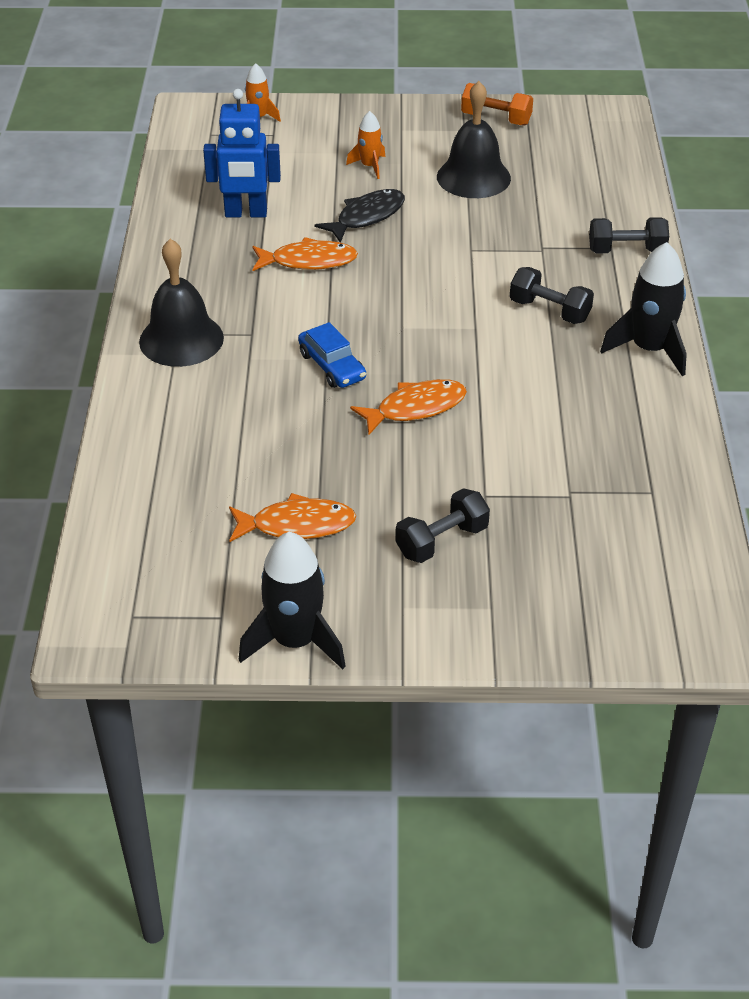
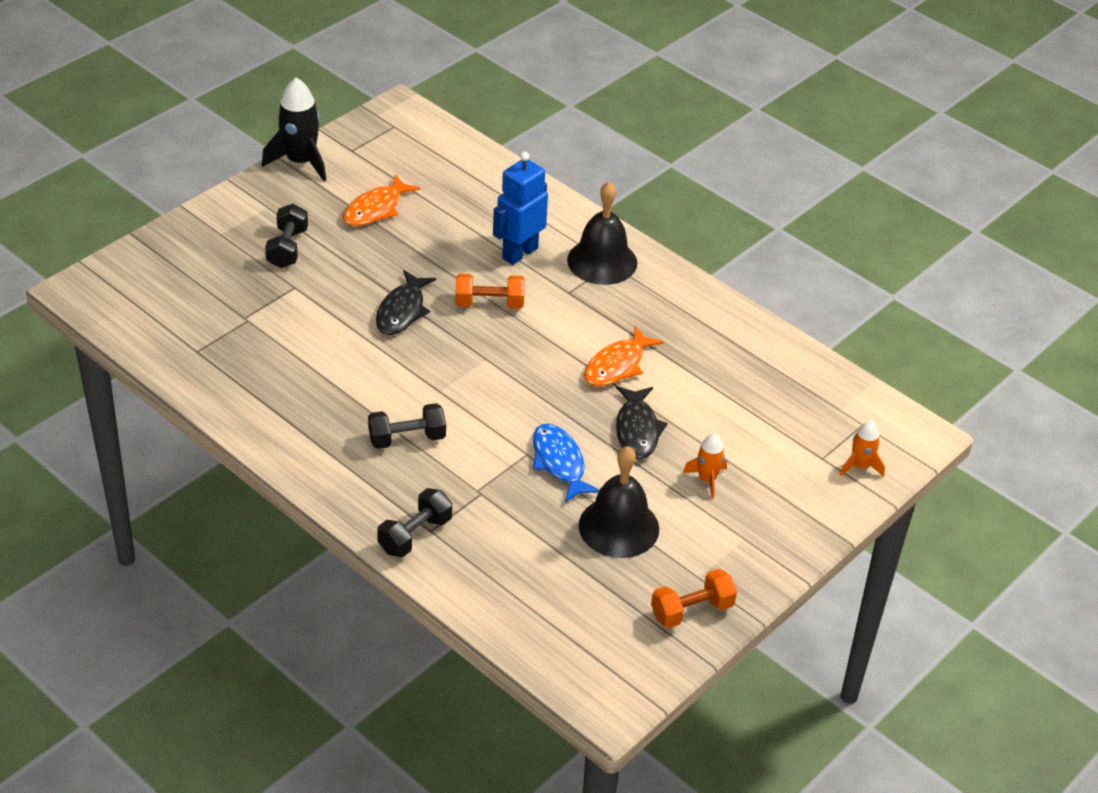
camera: 130 degrees right, 0 degrees up
blue robot [203,89,281,218] -> blue robot moved to [493,151,548,265]
blue car [298,322,366,388] -> orange dumbbell [455,274,525,309]
orange fish [350,379,467,435] -> black fish [376,270,436,335]
black rocket [600,242,687,376] -> none
none -> blue fish [533,424,600,502]

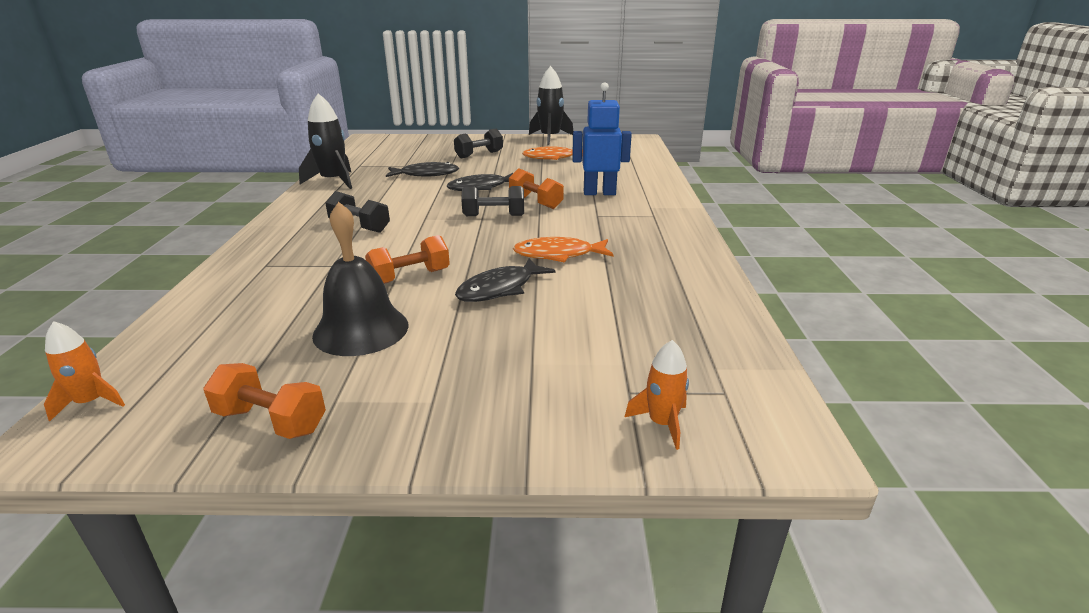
camera: 50 degrees right, 15 degrees down
black dumbbell [377,488,452,557] -> black dumbbell moved to [461,186,524,216]
blue fish [533,424,600,502] -> orange dumbbell [365,235,450,284]
black bell [567,181,637,285] -> none
orange rocket [683,433,727,498] -> orange rocket moved to [44,321,125,422]
none -> black rocket [299,93,352,189]
none -> black fish [386,162,459,177]

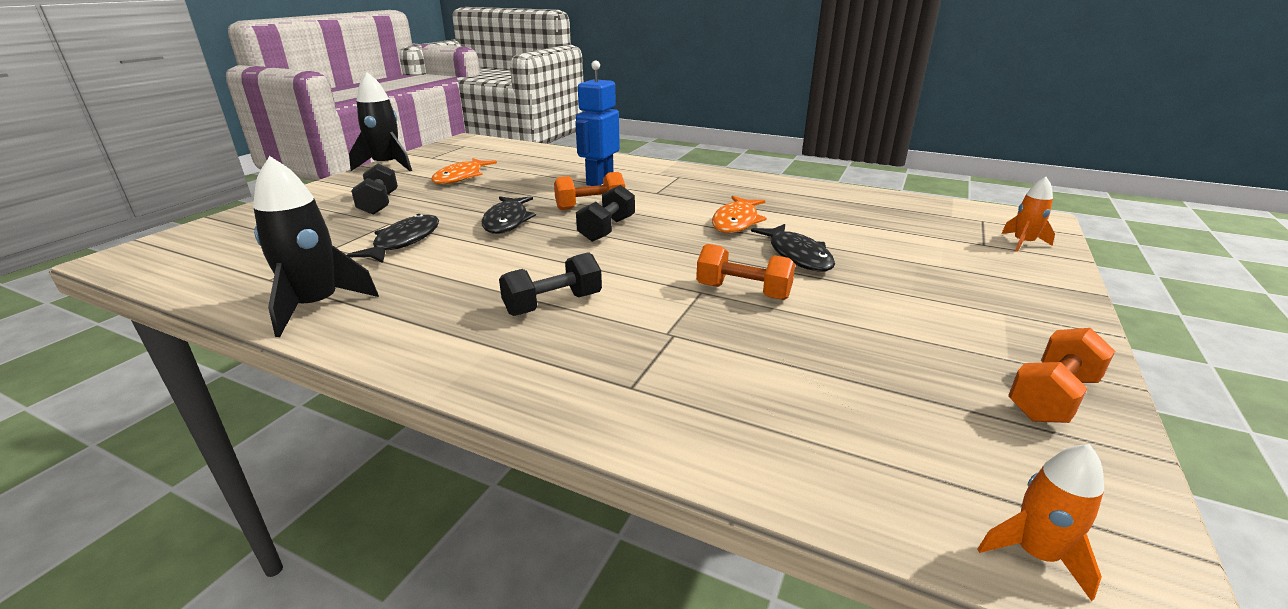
camera: 65 degrees left, 0 degrees up
black bell [312,202,408,356] -> none
orange dumbbell [365,235,450,284] -> orange dumbbell turned 60 degrees counterclockwise [696,244,795,300]

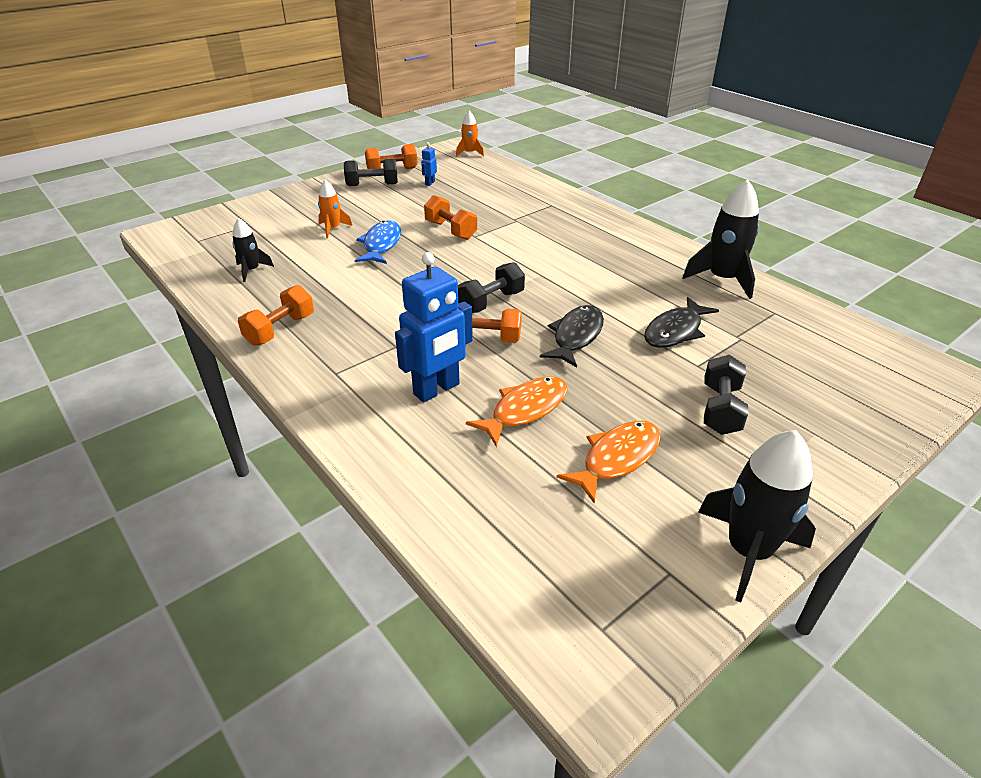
camera: 155 degrees left, 10 degrees up
black dumbbell [499,252,602,316] -> black dumbbell moved to [344,159,398,186]
orange fish [712,196,767,233] -> orange fish moved to [466,376,568,447]
black fish [751,224,835,271] -> blue fish [355,220,401,264]
orange rocket [1001,177,1055,252] -> orange rocket moved to [318,180,352,238]
none -> black rocket [232,218,274,282]
none -> orange dumbbell [238,285,314,346]
none -> blue robot [421,142,437,186]

